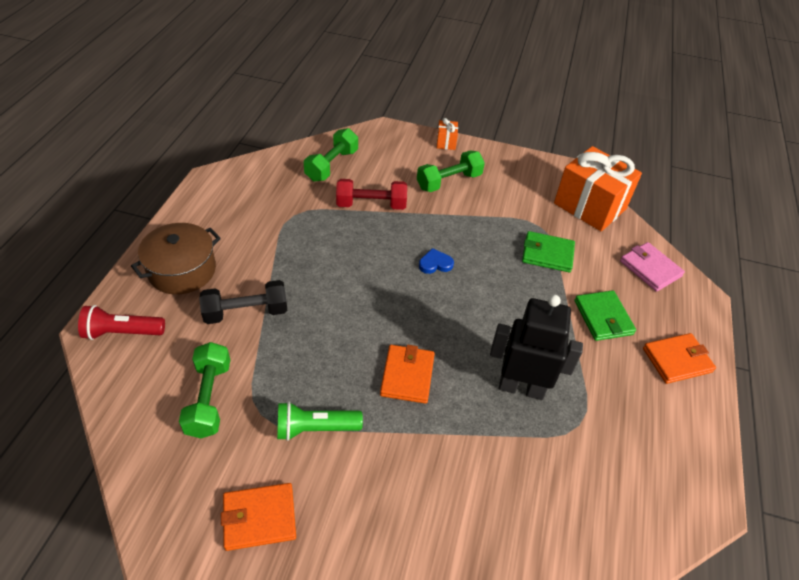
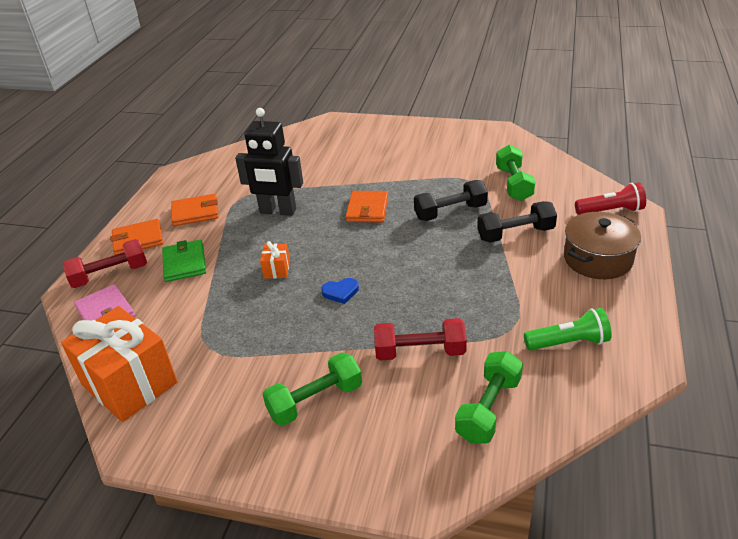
camera: 175 degrees left, 10 degrees down
orange wallet [221,483,296,551] -> orange wallet moved to [171,194,219,226]
green flashlight [277,402,363,441] -> green flashlight moved to [524,308,612,350]
orange gift [437,118,458,150] -> orange gift moved to [260,241,290,279]
green wallet [522,231,575,272] -> none
none -> red dumbbell [62,239,147,288]
none -> black dumbbell [414,180,488,221]

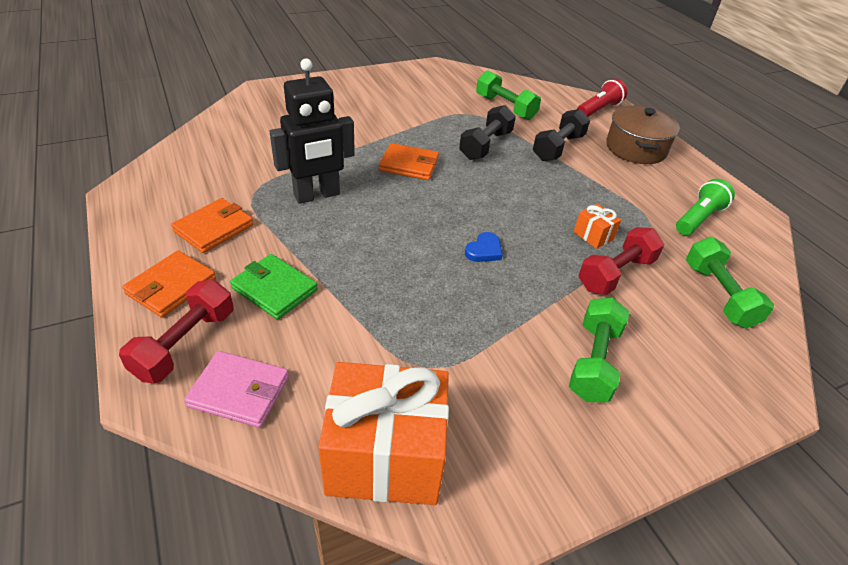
camera: 45 degrees left, 5 degrees up
orange gift [260,241,290,279] -> orange gift moved to [574,204,621,249]
orange wallet [346,191,388,223] -> orange wallet turned 45 degrees counterclockwise [379,143,439,180]

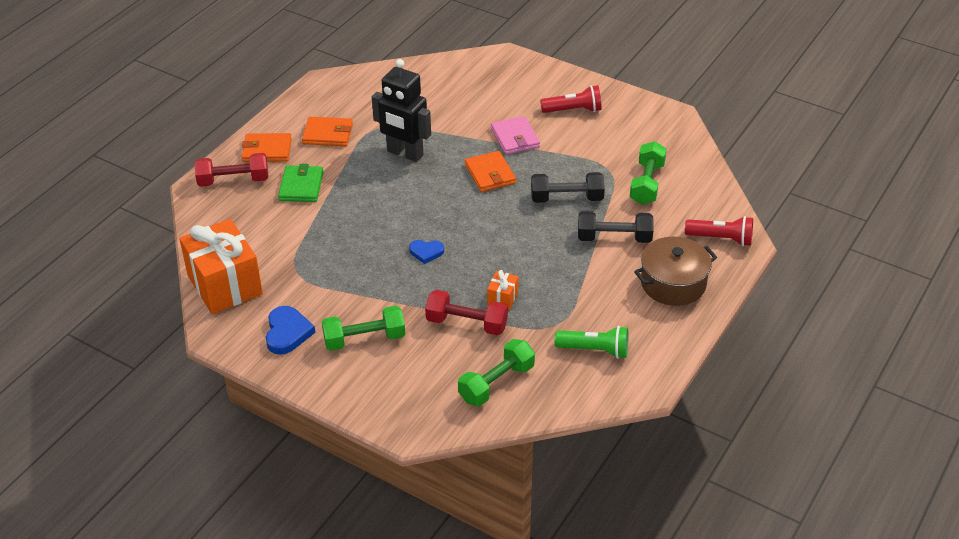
camera: 60 degrees right, 0 degrees up
pink wallet [184,351,289,428] -> pink wallet moved to [491,116,540,155]
none -> blue heart [266,306,315,355]
none -> red flashlight [540,85,602,113]

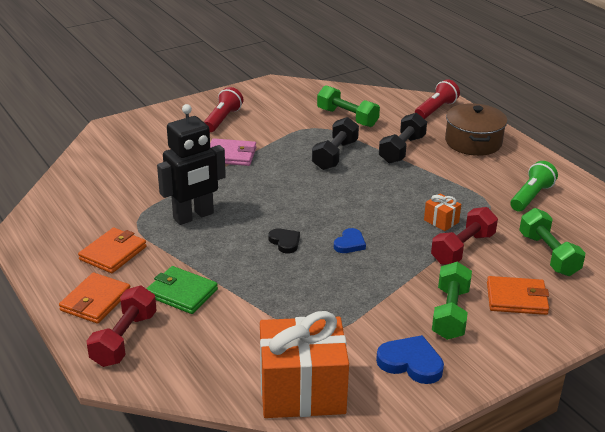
camera: 65 degrees left, 10 degrees down
orange wallet [465,151,516,192] -> orange wallet moved to [487,276,549,315]
none -> black heart [269,228,300,253]

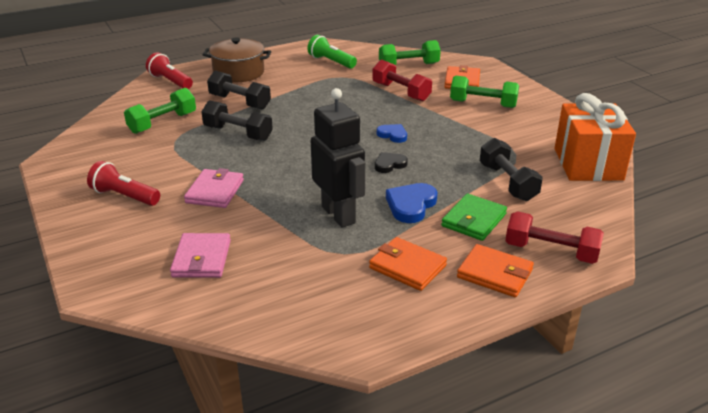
camera: 85 degrees left, 0 degrees up
blue heart [376,335,444,384] -> blue heart moved to [386,183,438,223]
orange gift [424,193,461,231] -> none
none -> pink wallet [170,233,231,278]
none -> black dumbbell [480,138,543,201]

